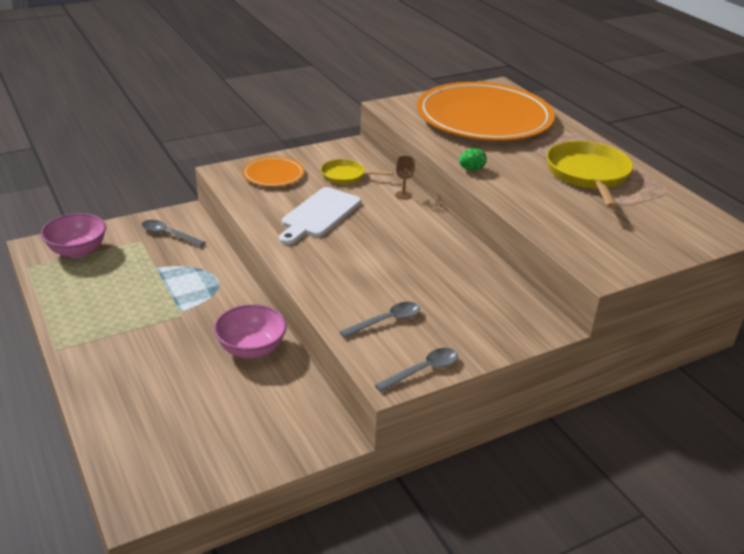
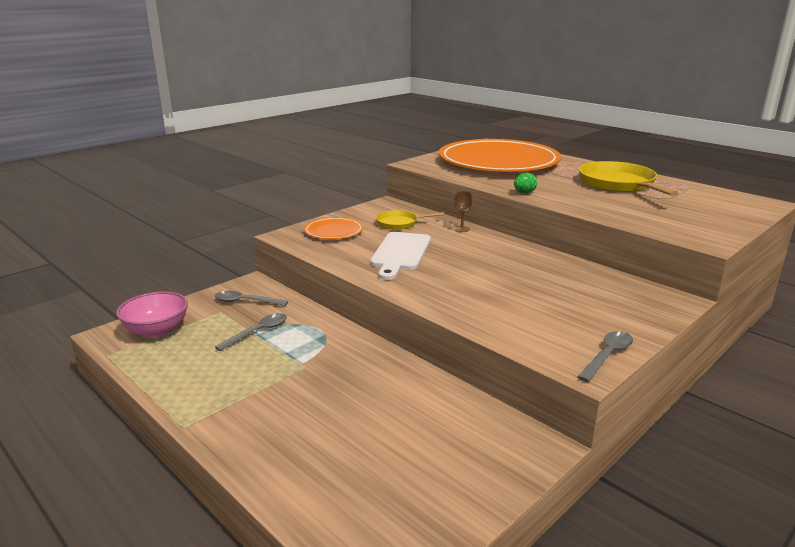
camera: 15 degrees left, 10 degrees down
pink bowl [214,304,287,358] -> none
grey spoon [339,302,420,338] -> grey spoon moved to [215,313,287,351]

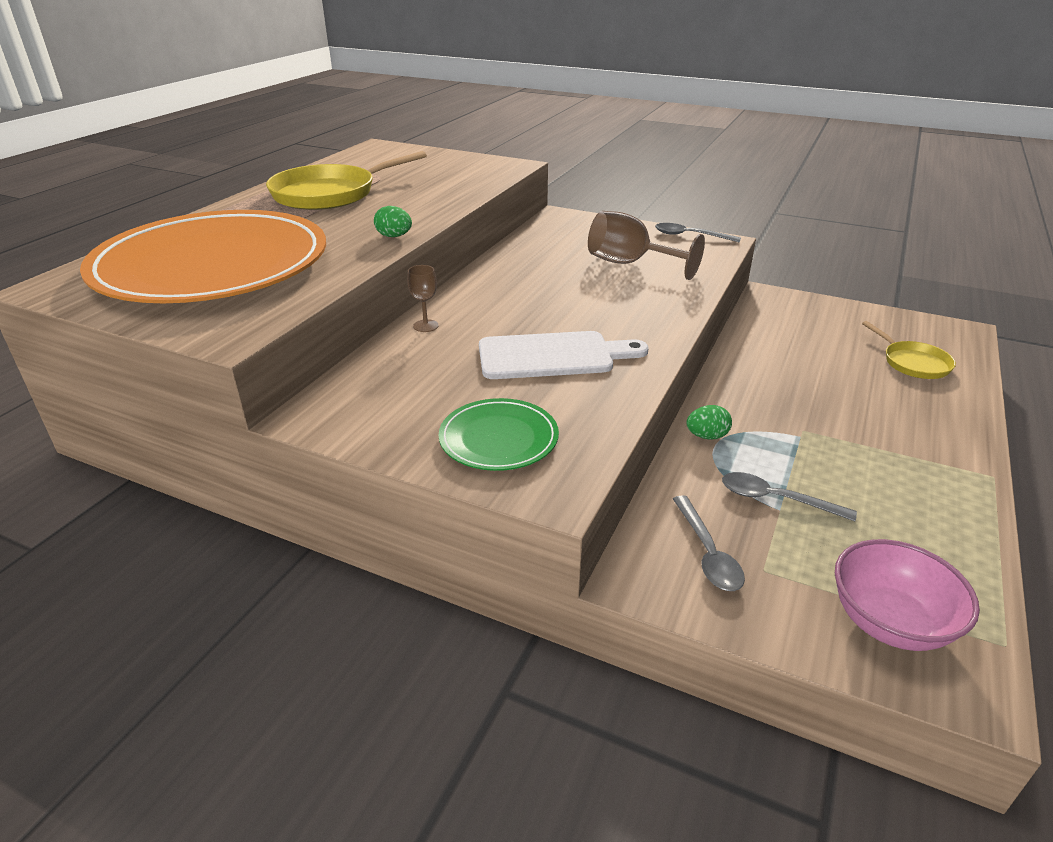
camera: 110 degrees left, 10 degrees up
orange plate [304,217,363,239] -> green plate [438,398,559,471]
yellow pan [376,210,444,230] -> yellow pan moved to [862,321,956,379]
none -> brown goblet [588,211,705,280]
none -> green egg [686,405,732,440]

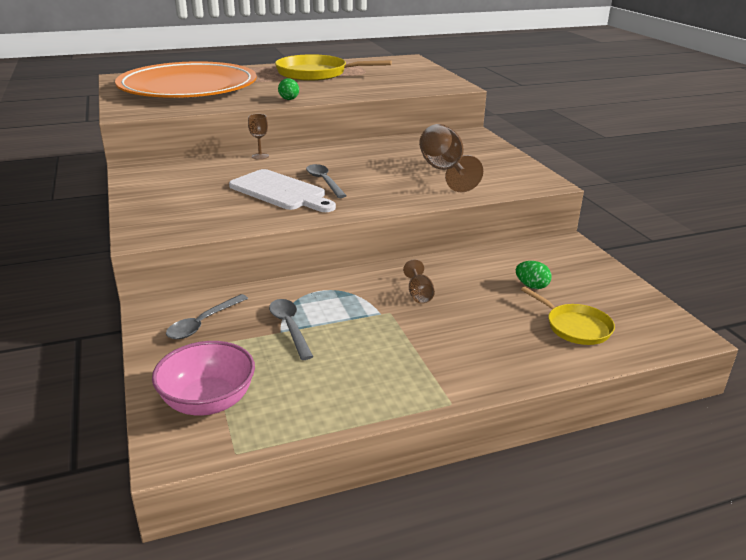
camera: 45 degrees right, 5 degrees down
green plate [438,398,559,471] -> none
grey spoon [655,223,741,243] -> grey spoon moved to [306,164,347,198]
green egg [686,405,732,440] -> green egg moved to [516,261,552,289]
yellow pan [862,321,956,379] -> yellow pan turned 60 degrees counterclockwise [521,287,615,345]
none -> brown goblet [403,259,435,303]

